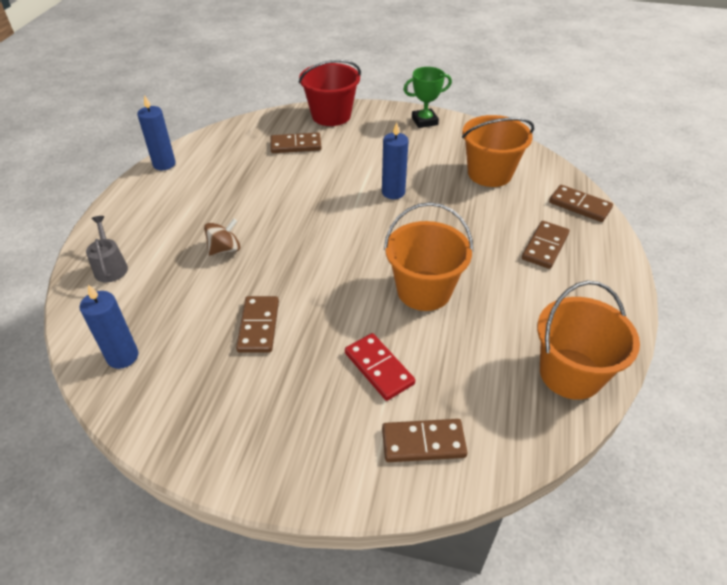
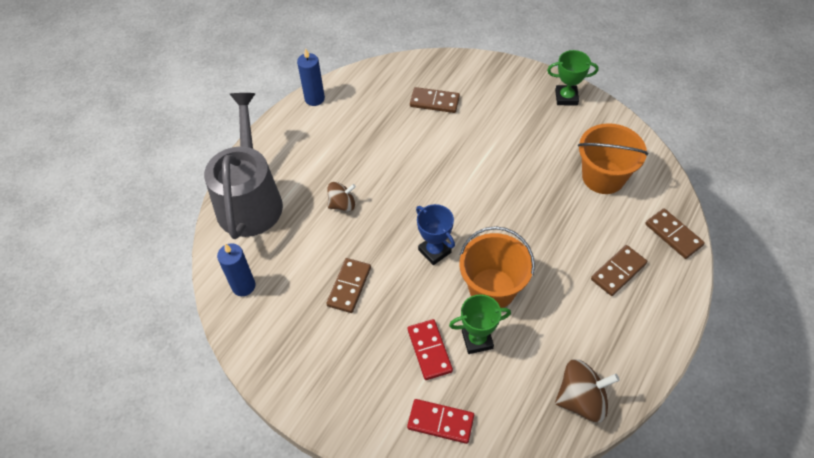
camera: 20 degrees right, 10 degrees up
grey watering can [86,216,128,282] -> grey watering can [204,93,283,239], size x2.50
red bucket [299,60,361,126] -> none
blue candle [382,122,409,199] -> none
brown domino [382,419,468,462] -> red domino [407,399,474,444]
orange bucket [537,281,640,400] -> brown spinning top [555,359,620,423]
none -> blue trophy [416,204,455,265]
none -> green trophy [449,294,511,354]

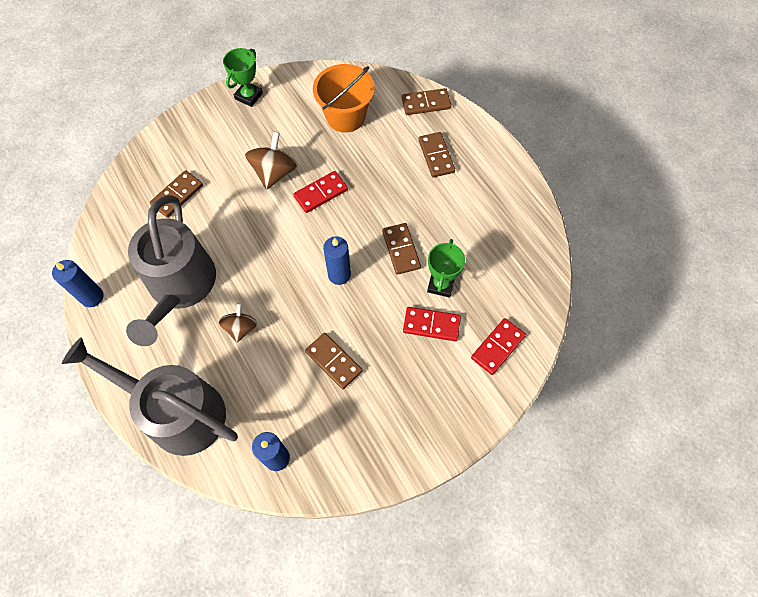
camera: 65 degrees left, 10 degrees up
blue trophy [416,204,455,265] -> blue candle [323,236,351,285]
orange bucket [460,226,535,308] -> brown domino [382,223,421,275]
brown spinning top [555,359,620,423] -> brown spinning top moved to [245,132,298,190]
none -> grey watering can [126,195,216,346]
none -> red domino [293,171,348,213]

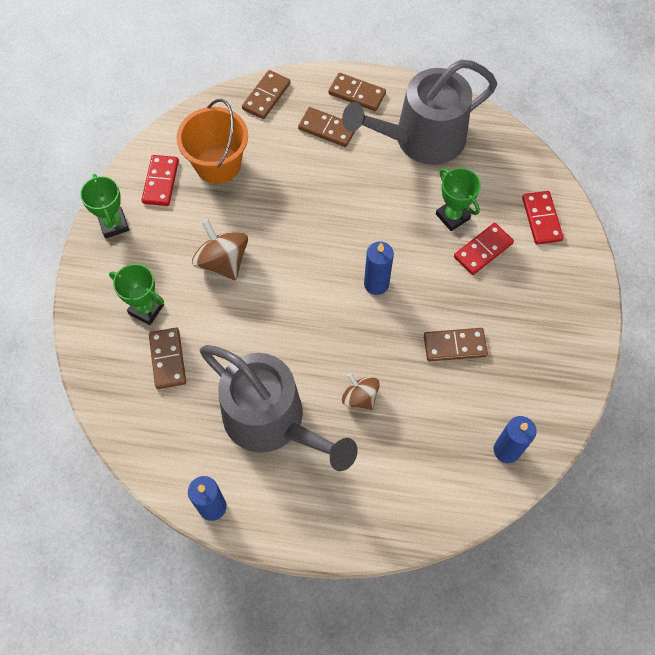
camera: 50 degrees left, 0 degrees up
grey watering can [62,337,238,456] -> grey watering can moved to [342,60,497,165]
red domino [293,171,348,213] -> red domino moved to [141,155,179,206]
brown domino [382,223,421,275] -> brown domino moved to [328,73,386,111]
none -> green trophy [109,264,164,325]

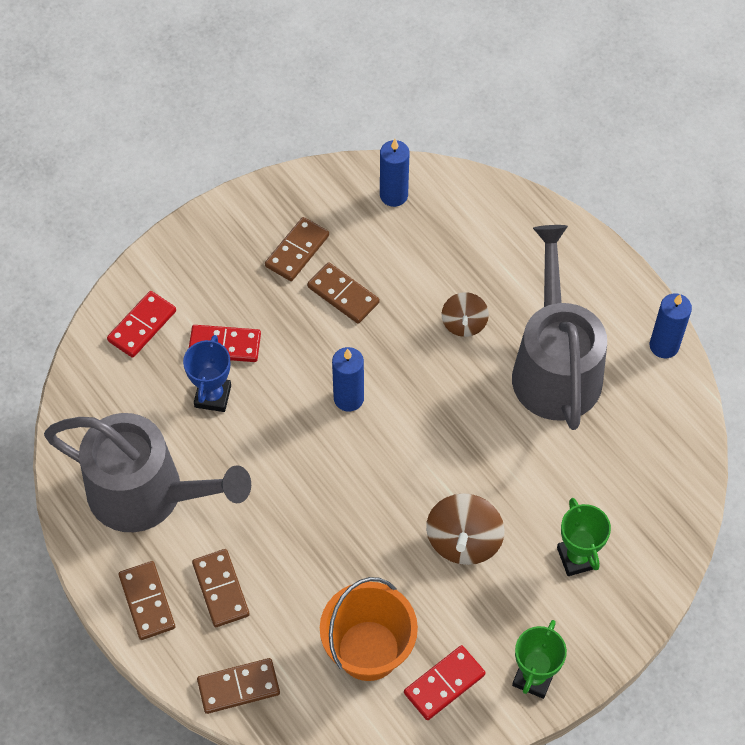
camera: 135 degrees left, 5 degrees down
brown domino [149,328,186,389] -> brown domino moved to [265,217,329,281]
green trophy [436,168,481,231] -> blue trophy [183,335,231,412]

